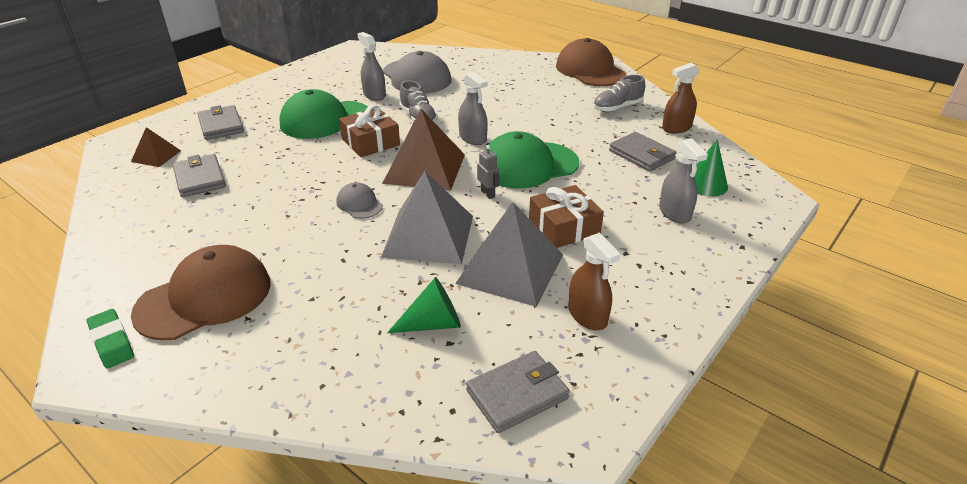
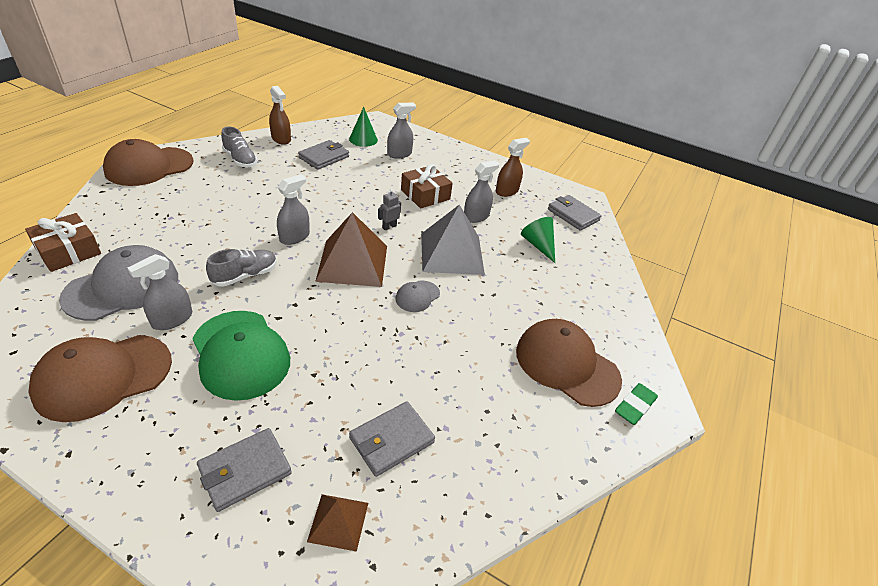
camera: 105 degrees left, 5 degrees up
brown gift [339,105,400,157] -> brown gift moved to [25,213,101,272]
grey pyramid [455,202,563,307] -> grey spray bottle [464,161,500,223]
green cap [484,131,579,189] -> none
none -> brown cap [28,335,172,422]

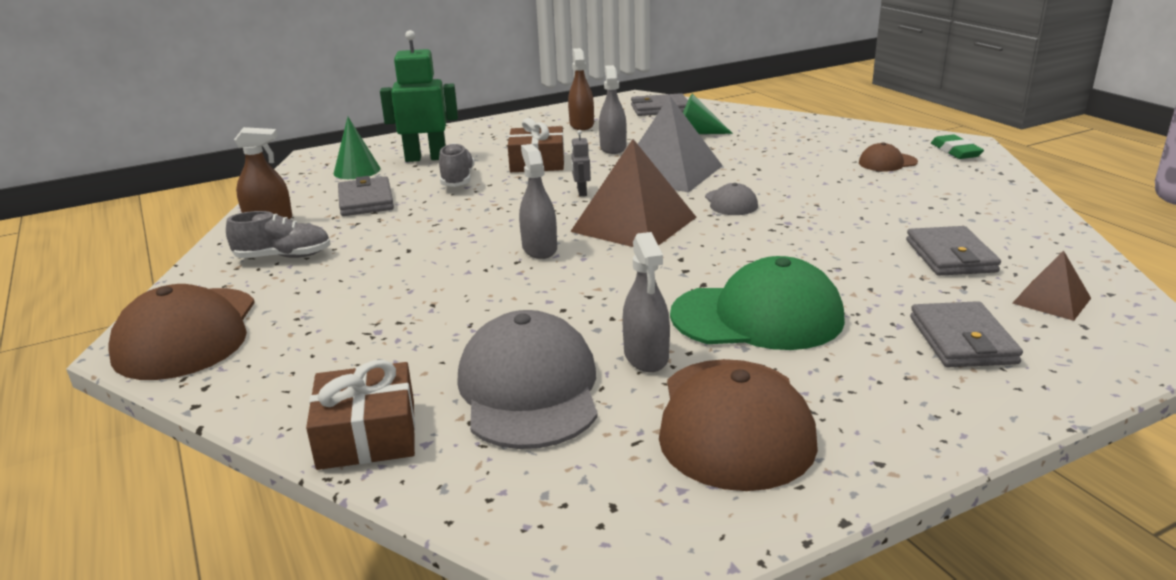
camera: 50 degrees left, 15 degrees down
grey shoe [206,249,277,287] -> grey shoe moved to [439,143,475,187]
grey spray bottle [387,103,416,158] -> green robot [380,30,458,162]
brown cap [516,319,622,407] -> brown cap [859,142,918,171], size x0.49

